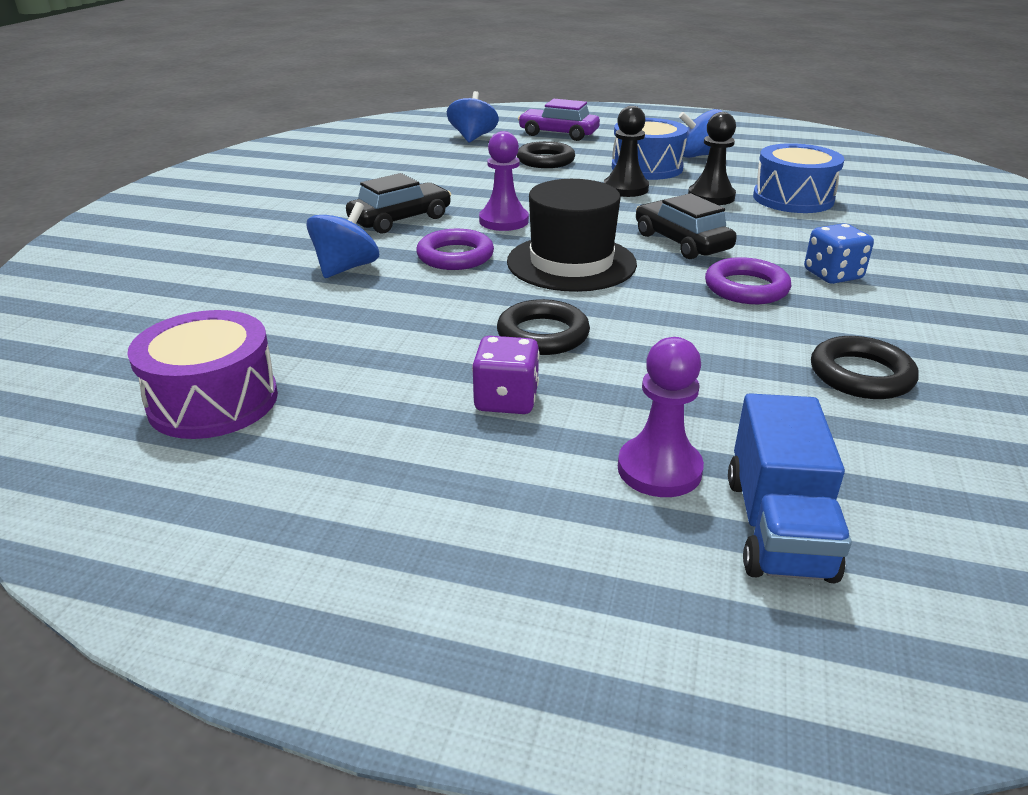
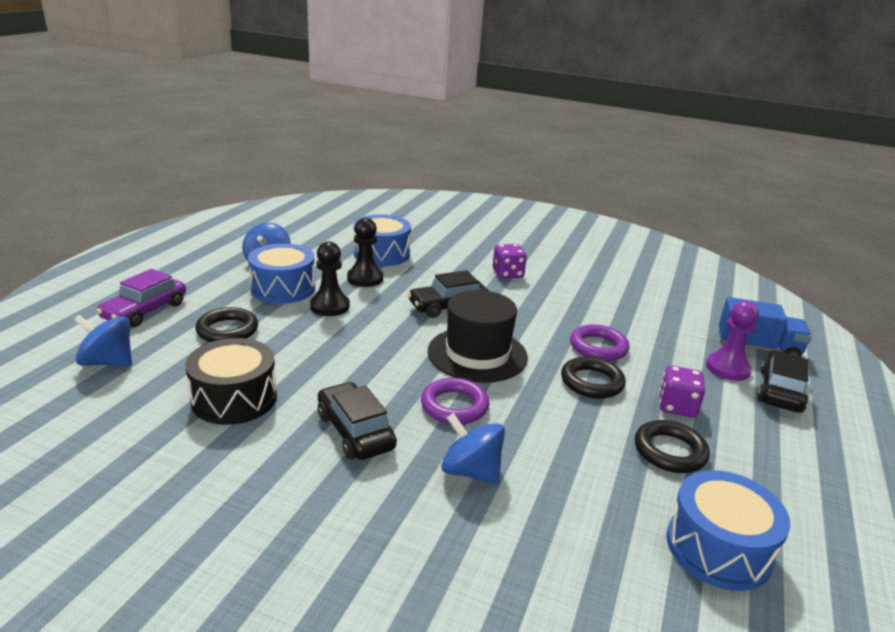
camera: 85 degrees left, 5 degrees down
purple drum [127,310,278,439] -> blue drum [666,470,790,591]
purple pawn [479,131,529,231] -> none
purple ring [705,257,791,304] -> purple ring moved to [570,324,629,361]
blue dice [804,223,874,284] -> purple dice [493,244,527,279]
black ring [811,336,919,399] -> black ring moved to [635,420,710,473]
none -> black drum [185,338,277,425]
none -> black car [757,350,809,413]

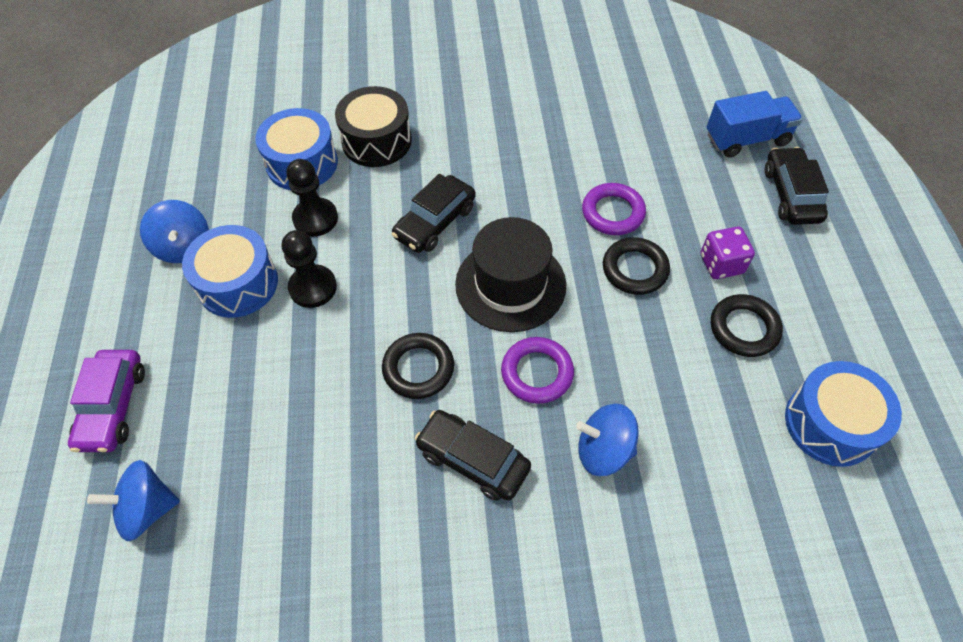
camera: 25 degrees left, 30 degrees up
black drum [185,338,277,425] -> black drum moved to [335,86,412,167]
black ring [195,307,258,342] -> black ring moved to [382,333,454,399]
purple dice [493,244,527,279] -> none
purple pawn [706,301,759,381] -> none

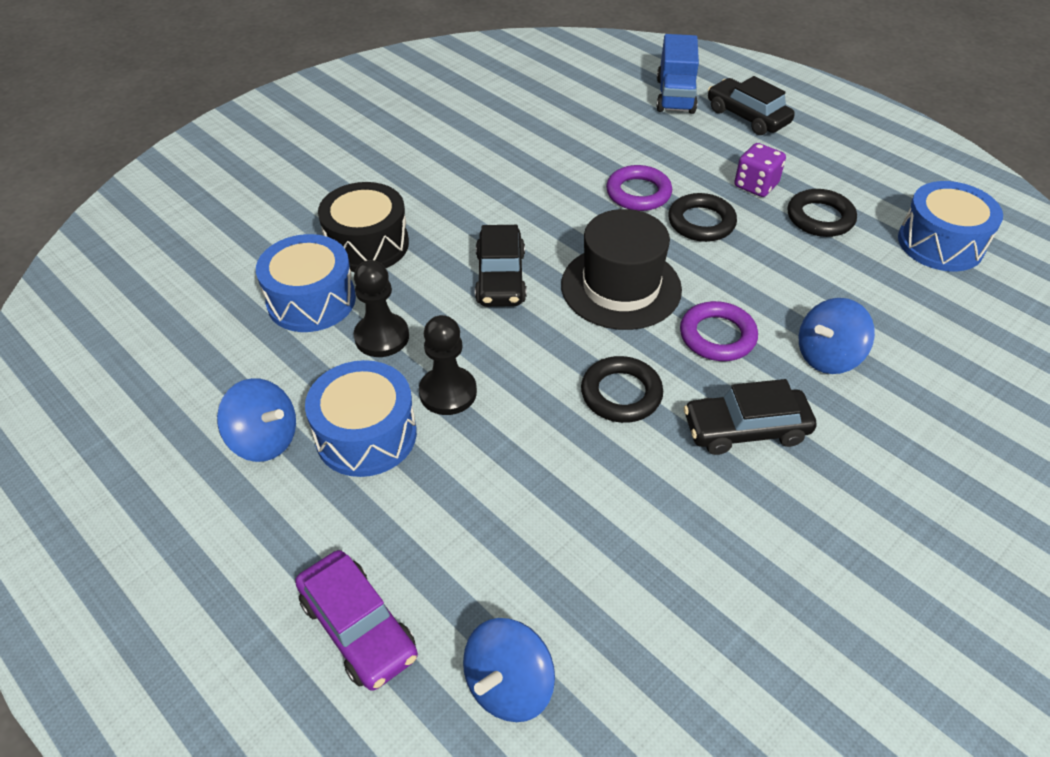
camera: 40 degrees left, 10 degrees down
blue truck [707,91,803,157] -> blue truck turned 150 degrees clockwise [656,34,699,114]

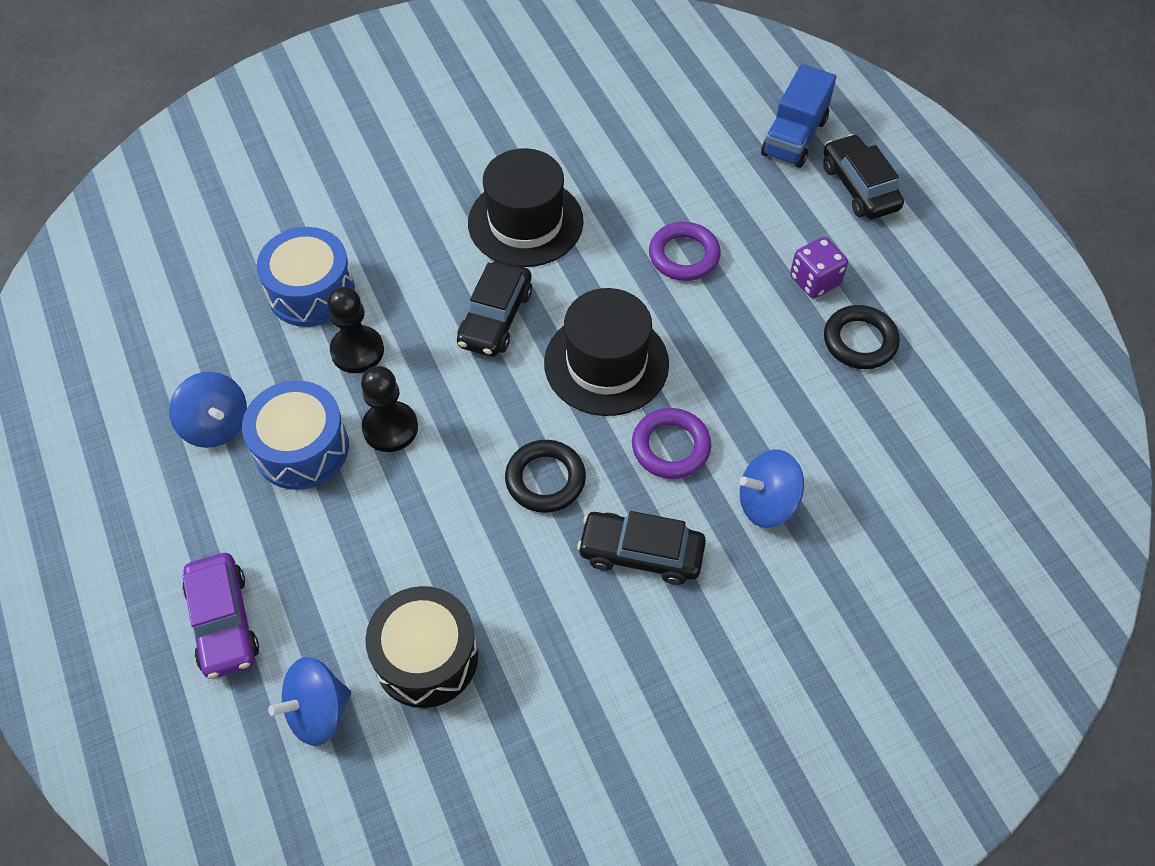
camera: 20 degrees right, 10 degrees up
black drum [318,182,409,272] -> black drum moved to [365,586,478,708]
black ring [668,193,737,242] -> none
blue drum [898,181,1003,271] -> none
none -> black hat [468,148,584,267]

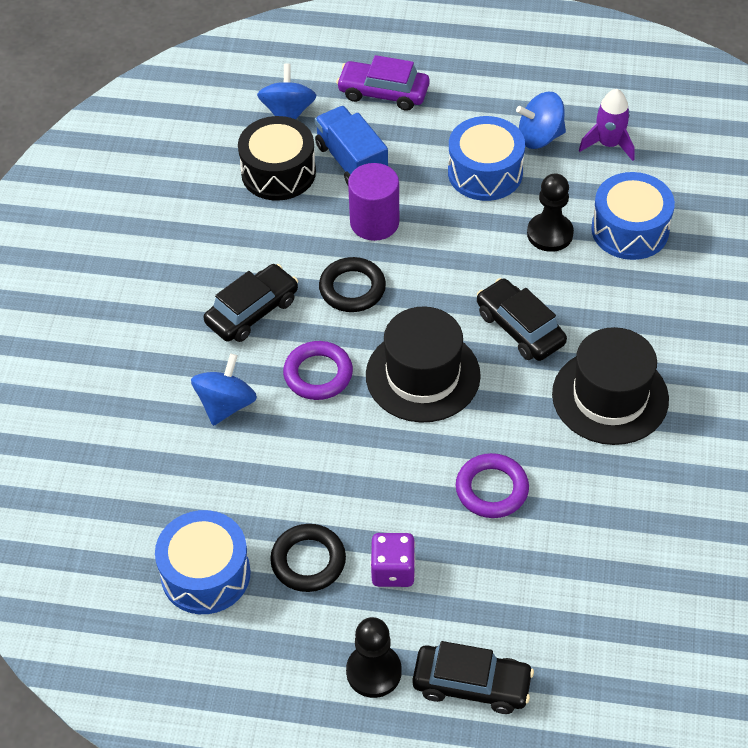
camera: 125 degrees right, 5 degrees down
black pawn [361,366,418,452] -> black pawn moved to [346,617,402,698]
blue truck [761,64,836,168] -> blue truck moved to [315,106,388,185]
none -> blue drum [155,510,251,614]
none -> purple cylinder [348,163,399,241]
none -> purple rocket [579,89,635,161]

